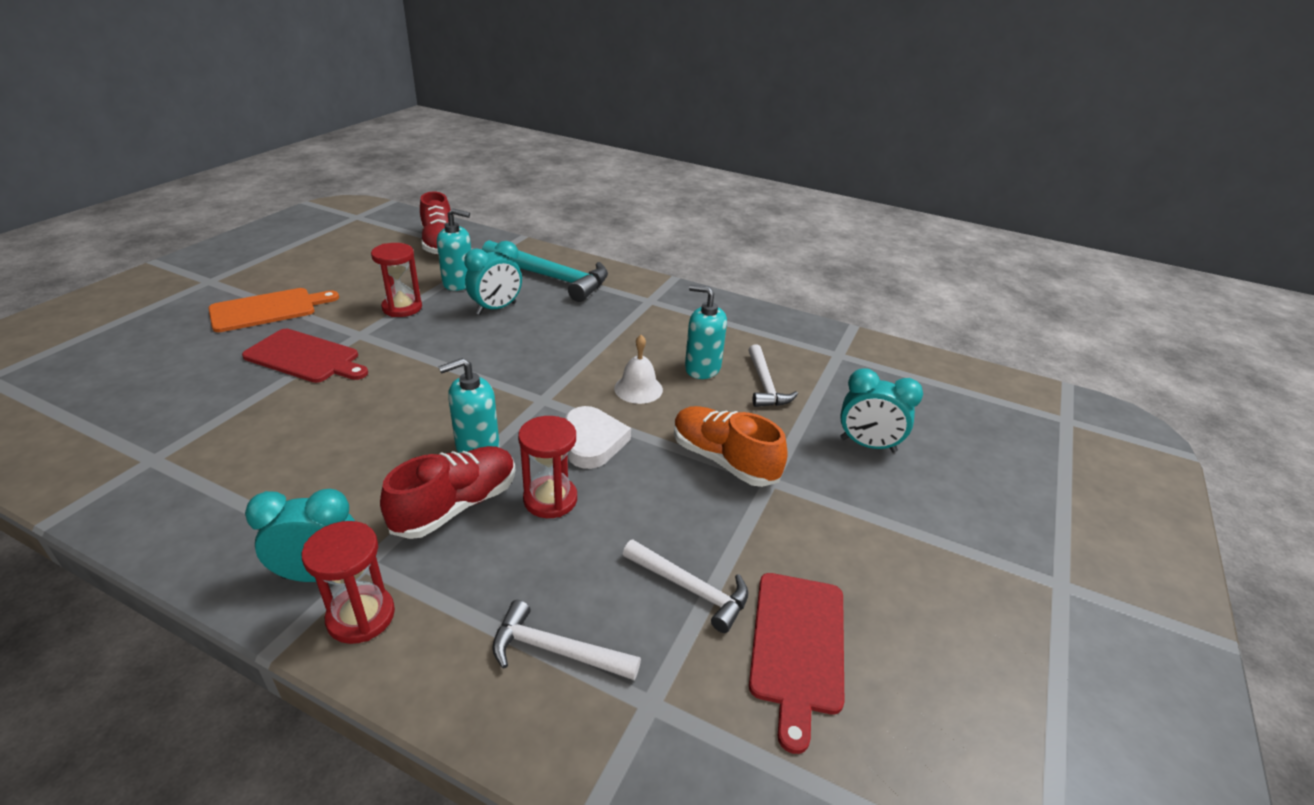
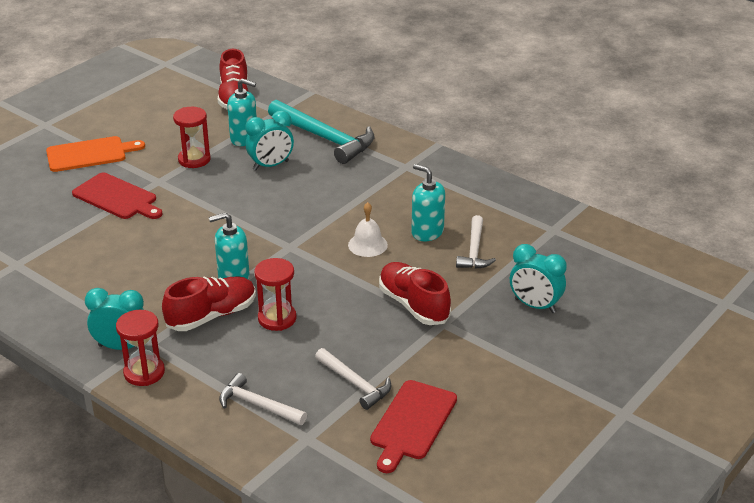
camera: 15 degrees right, 0 degrees up
white heart [565,406,631,469] -> none
orange shoe [674,406,788,487] -> red shoe [379,262,451,325]

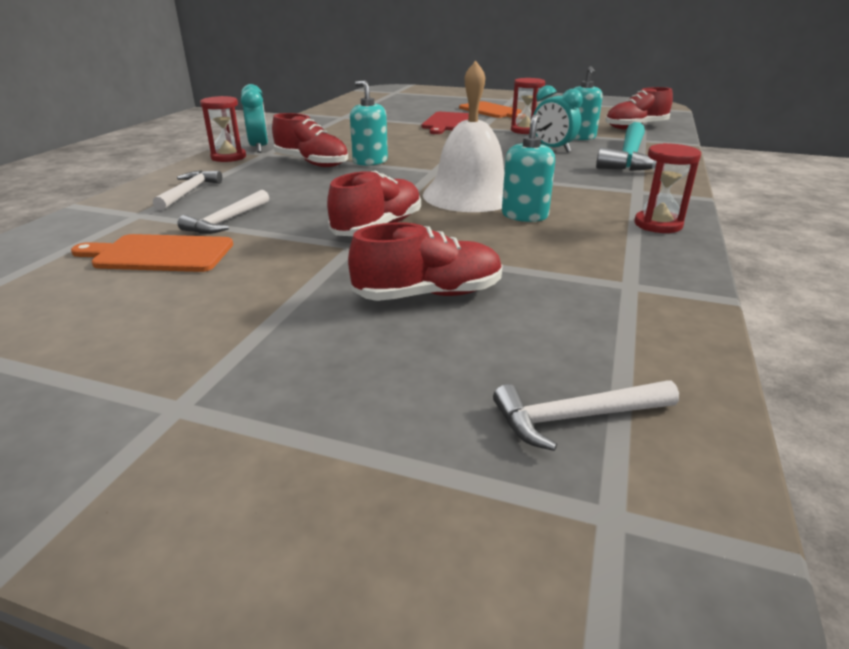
camera: 70 degrees right, 5 degrees down
red hourglass [254,258,297,331] -> red hourglass moved to [635,143,701,233]
white bell [348,202,388,257] -> white bell [423,60,504,212], size x2.08
red cutting board [370,380,457,473] -> orange cutting board [71,234,233,272]
white hammer [456,215,496,269] -> white hammer moved to [493,380,679,451]
turquoise clock [510,244,567,313] -> red shoe [348,222,503,301]

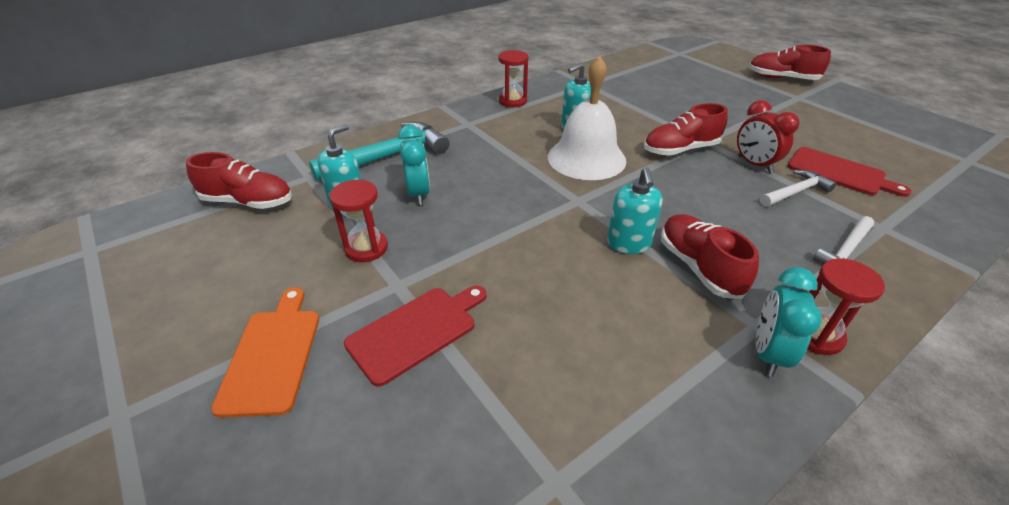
camera: 145 degrees left, 10 degrees up
orange cutting board [71,234,233,272] -> red cutting board [787,147,911,197]
red shoe [348,222,503,301] -> red shoe moved to [749,45,831,80]
white hammer [493,380,679,451] -> none
none -> red clock [737,100,800,173]

